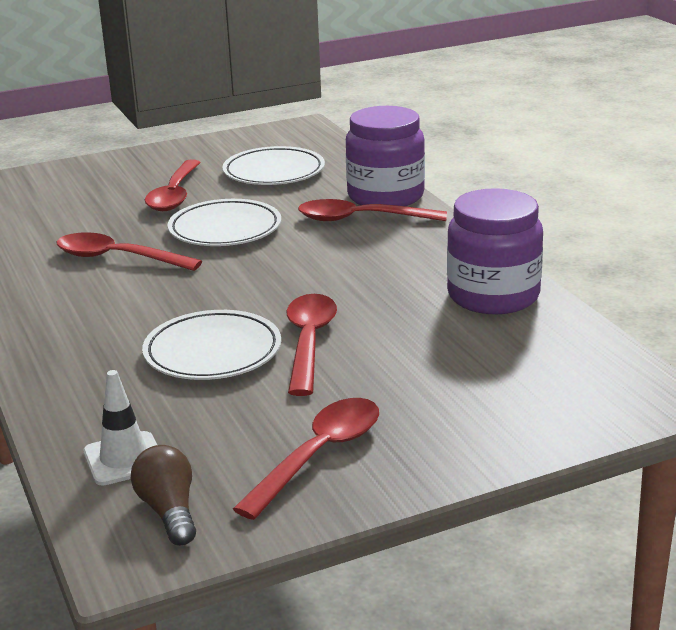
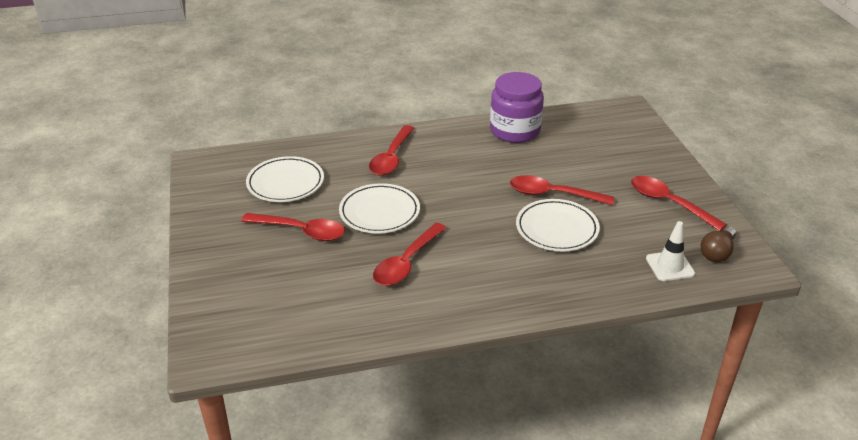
camera: 80 degrees left, 10 degrees up
brown light bulb [131,445,196,546] -> brown light bulb turned 45 degrees counterclockwise [701,226,736,262]
purple jar [346,106,425,206] -> none

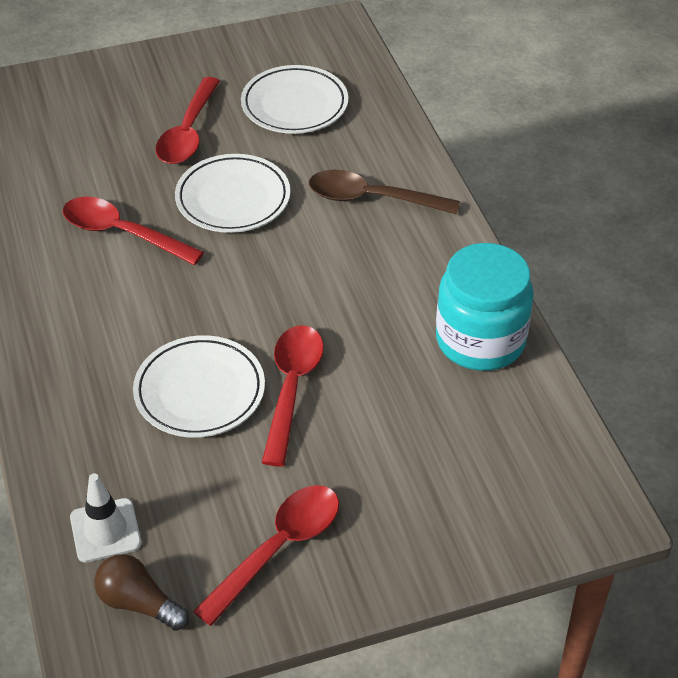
camera: 85 degrees right, 10 degrees up
red spoon [369,125,414,176] -> brown spoon [309,170,460,215]
purple jar [490,72,544,143] -> turquoise jar [436,243,534,371]

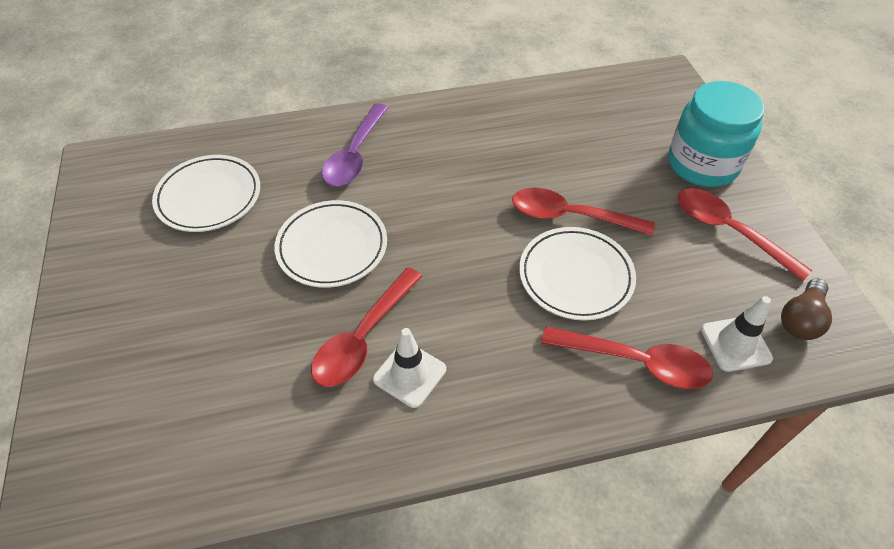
camera: 85 degrees left, 5 degrees up
red spoon [155,77,220,164] -> red spoon moved to [541,327,713,389]
brown spoon [309,170,460,215] -> purple spoon [322,103,388,186]
turquoise jar [436,243,534,371] -> turquoise jar moved to [668,81,765,187]
none -> white traffic cone [373,328,446,408]

